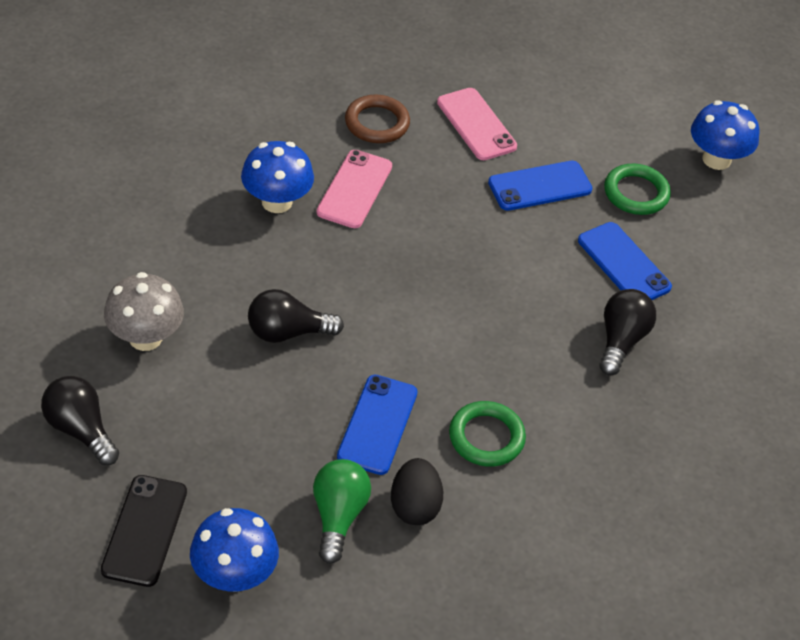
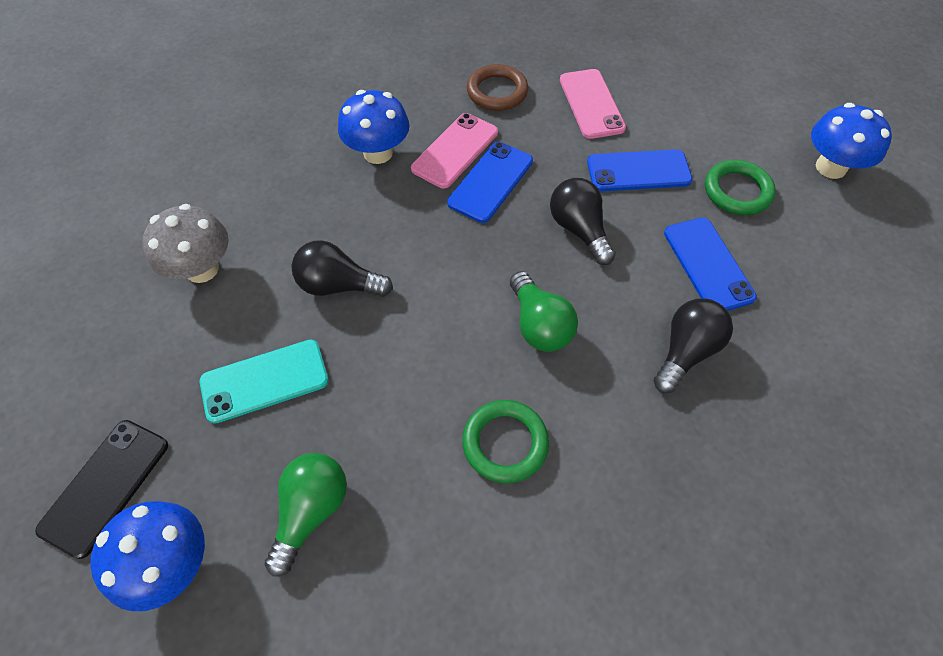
camera: 20 degrees right, 10 degrees up
black light bulb [41,376,119,465] -> black light bulb moved to [550,178,616,265]
blue phone [337,375,418,475] -> blue phone moved to [447,142,533,223]
black egg [391,458,443,525] -> none
none -> turquoise phone [200,340,329,424]
none -> green light bulb [510,271,578,352]

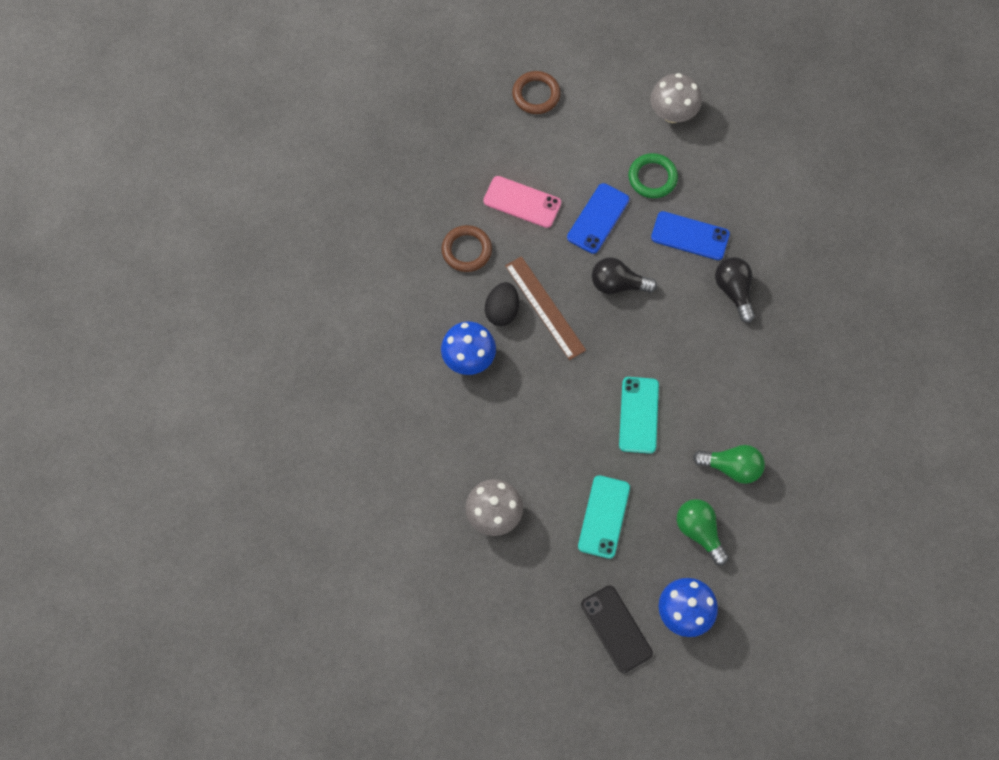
camera: 55 degrees left, 10 degrees up
black light bulb [291,240,393,297] -> none
pink phone [411,113,498,188] -> black egg [485,282,519,326]
blue phone [447,142,533,223] -> brown ruler [505,256,586,360]
green ring [462,400,549,483] -> none
green light bulb [510,271,578,352] -> green light bulb moved to [693,445,765,484]
blue mushroom [811,103,892,179] -> grey mushroom [650,73,702,123]
none -> brown ring [512,71,561,114]
none -> turquoise phone [619,377,659,454]

